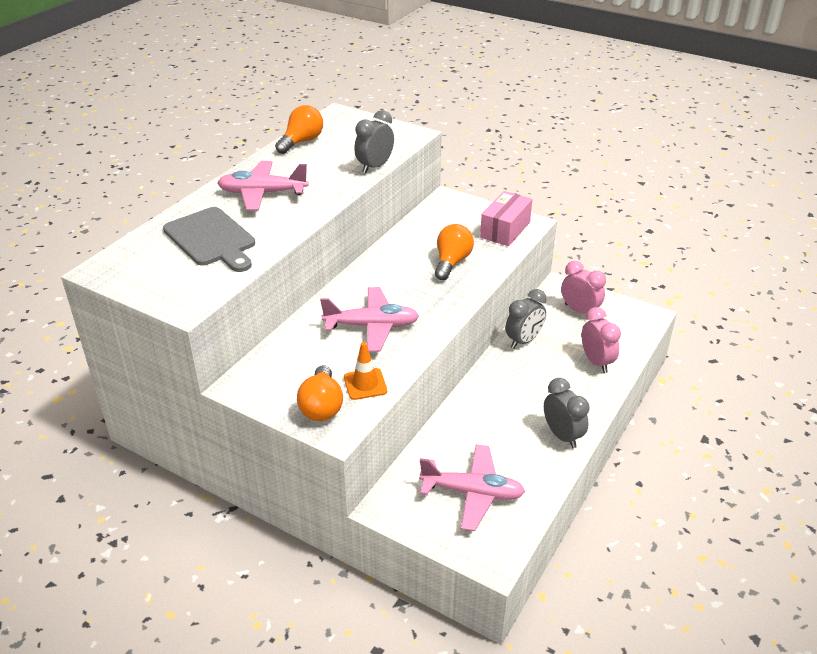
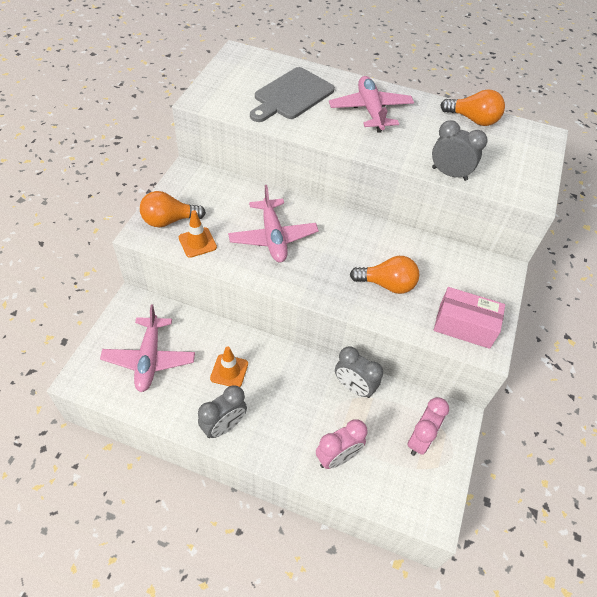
camera: 75 degrees right, 15 degrees up
none -> orange traffic cone [210,346,248,387]

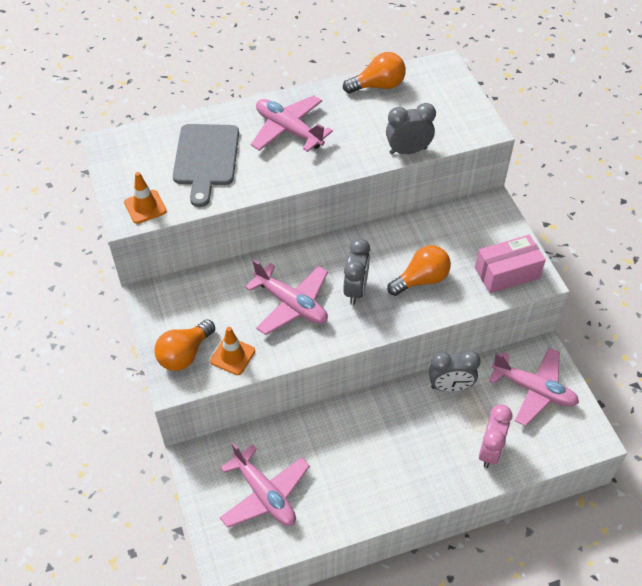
camera: 35 degrees left, 0 degrees up
grey clock [198,385,247,438] -> grey clock moved to [343,238,370,304]
orange traffic cone [210,346,248,387] -> orange traffic cone moved to [124,172,167,224]
pink clock [408,397,449,456] -> pink plane [489,348,579,426]

